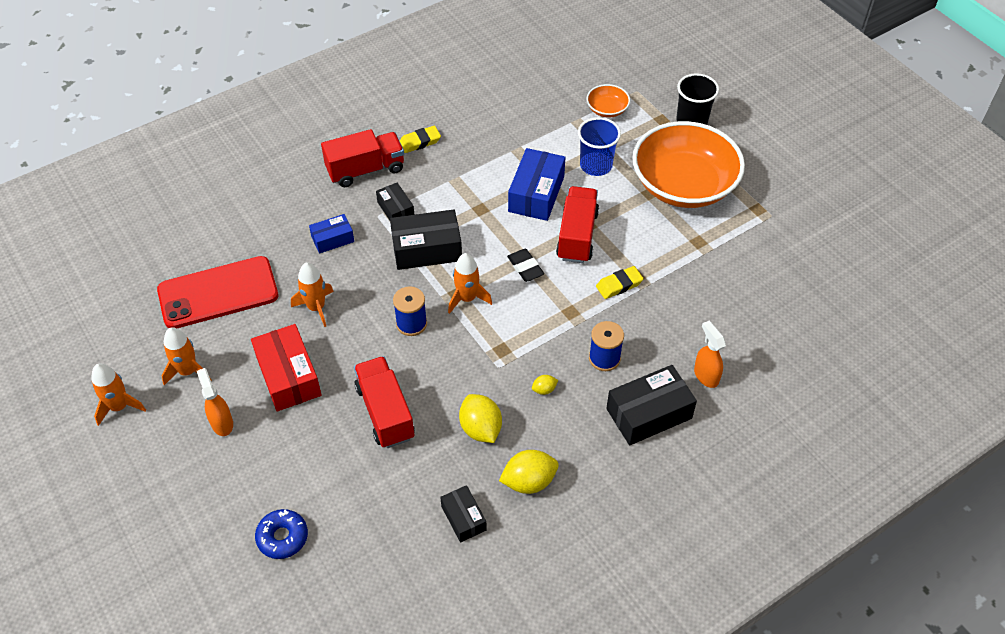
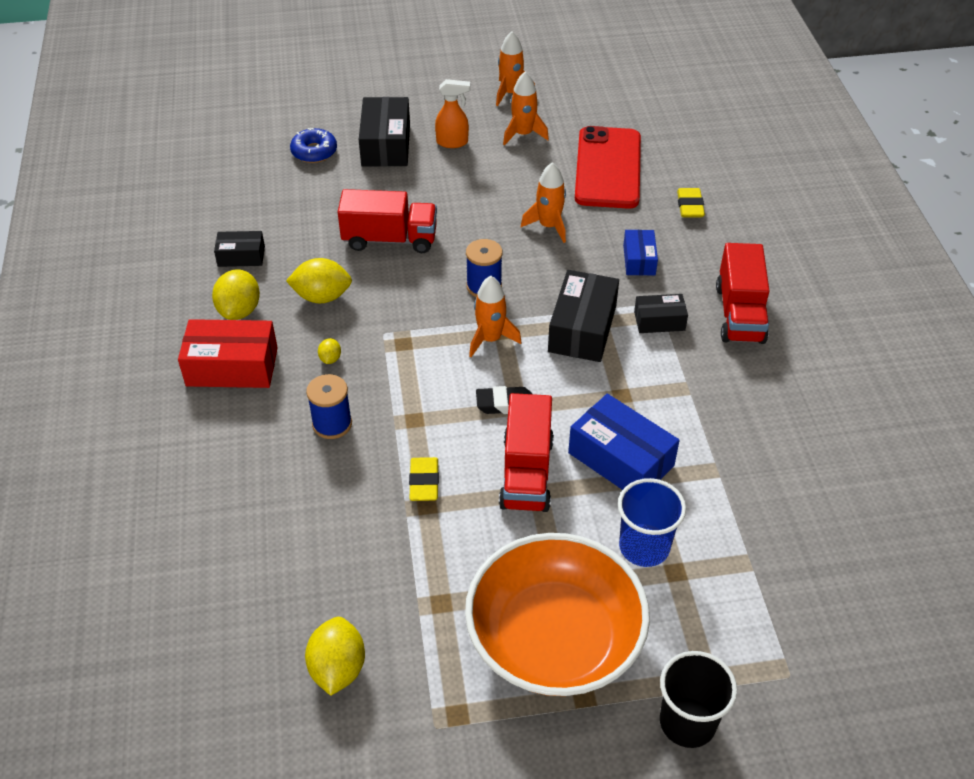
camera: 115 degrees right, 5 degrees down
red box [251,324,322,411] -> red box moved to [178,319,278,388]
yellow eraser [400,126,441,153] -> yellow eraser moved to [677,188,705,217]
red truck [556,186,599,263] -> red truck turned 60 degrees clockwise [499,393,554,512]
orange bowl [587,84,630,118] -> none
black box [606,365,697,445] -> black box moved to [359,97,410,167]
orange spray bottle [694,321,726,388] -> none
none -> yellow lemon [305,617,365,696]

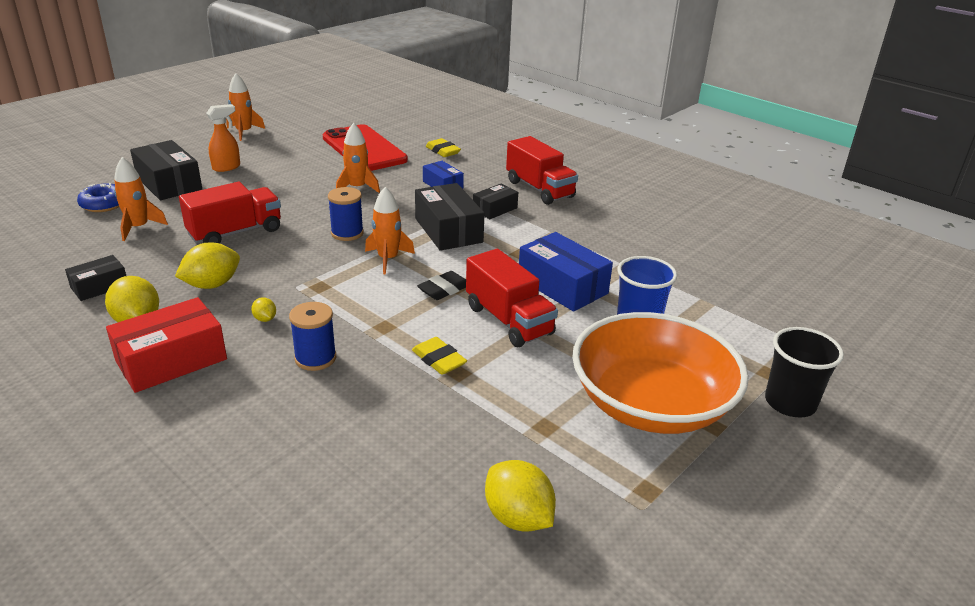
camera: 40 degrees left, 15 degrees down
orange rocket [503,71,549,146] -> orange rocket moved to [114,157,168,241]
blue box [568,394,680,490] -> blue box turned 45 degrees clockwise [519,232,613,312]

